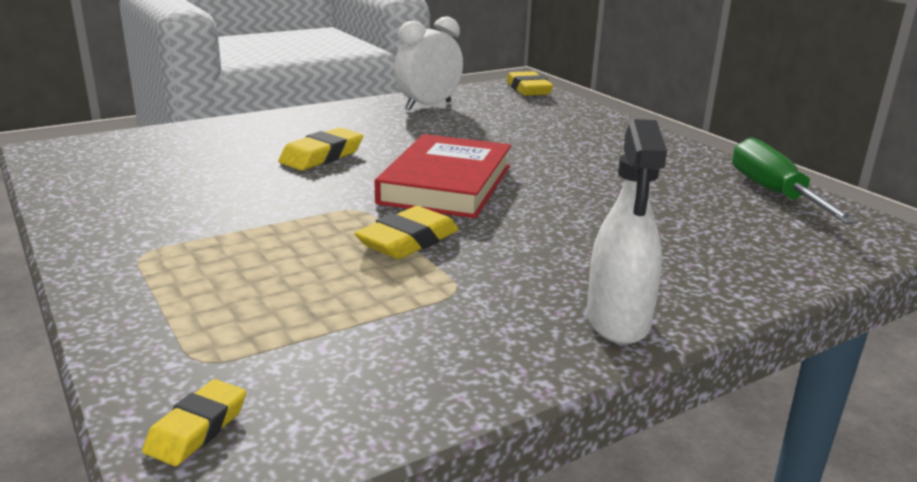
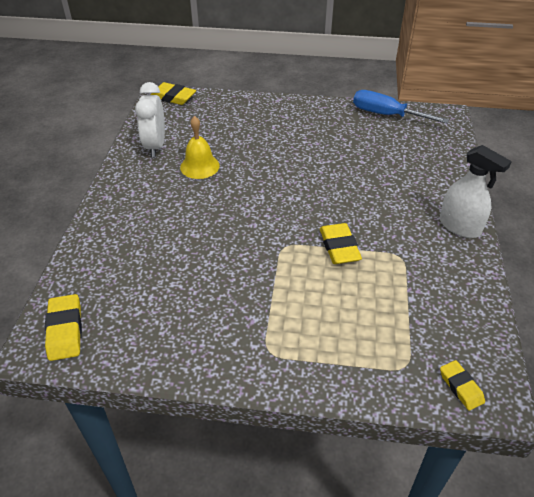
camera: 50 degrees left, 20 degrees up
yellow eraser [278,127,363,171] -> yellow eraser moved to [45,294,82,361]
red book [375,134,511,218] -> none
green screwdriver [732,137,859,224] -> blue screwdriver [353,90,449,124]
none -> yellow bell [180,116,220,179]

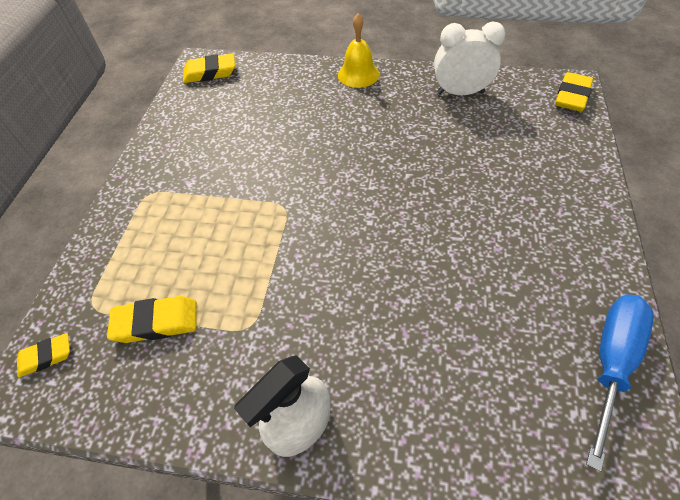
camera: 95 degrees right, 10 degrees up
yellow bell [180,116,220,179] -> yellow bell moved to [338,14,379,88]
yellow eraser [320,223,362,264] -> yellow eraser moved to [107,296,197,343]

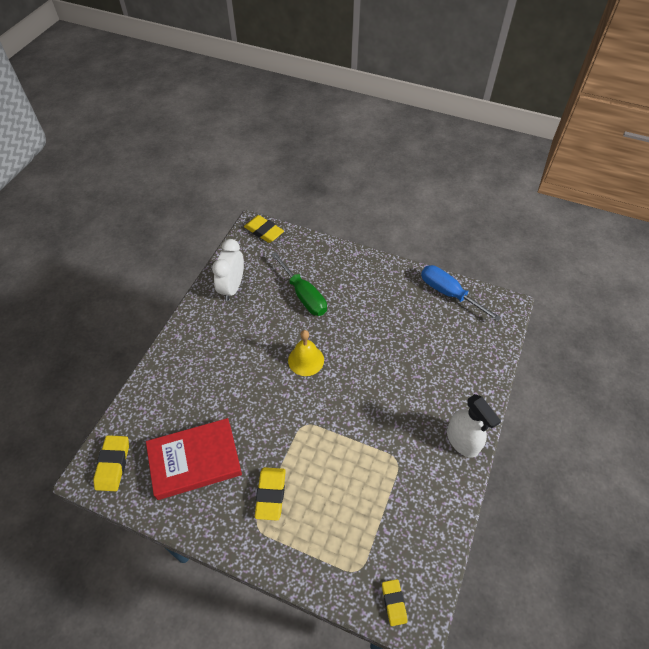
camera: 80 degrees left, 0 degrees up
yellow eraser [107,296,197,343] -> yellow eraser moved to [255,467,286,520]
yellow bell [338,14,379,88] -> yellow bell moved to [288,330,324,376]
none -> red book [146,418,242,500]
none -> green screwdriver [271,252,327,316]

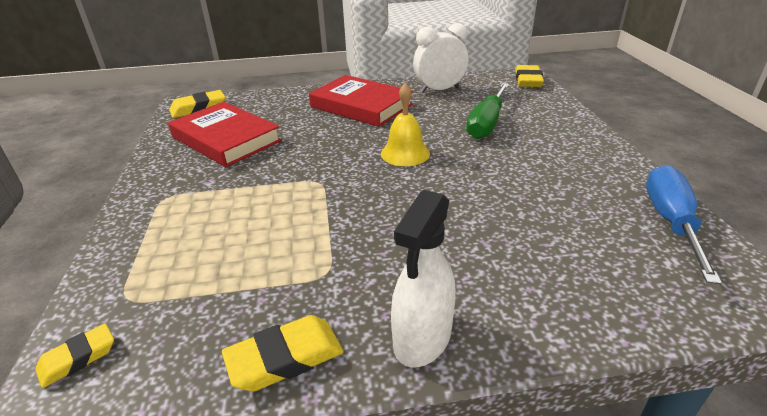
camera: 60 degrees right, 20 degrees down
yellow eraser [255,467,286,520] -> yellow eraser moved to [222,315,343,392]
none -> red book [309,75,413,127]

